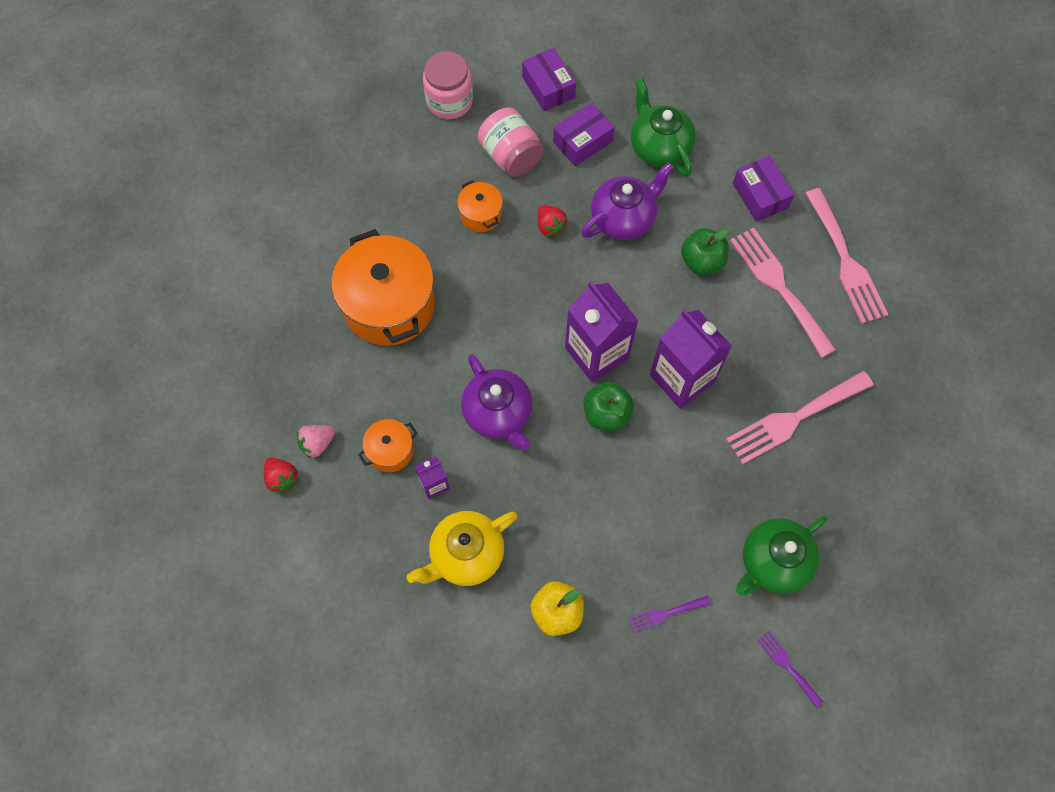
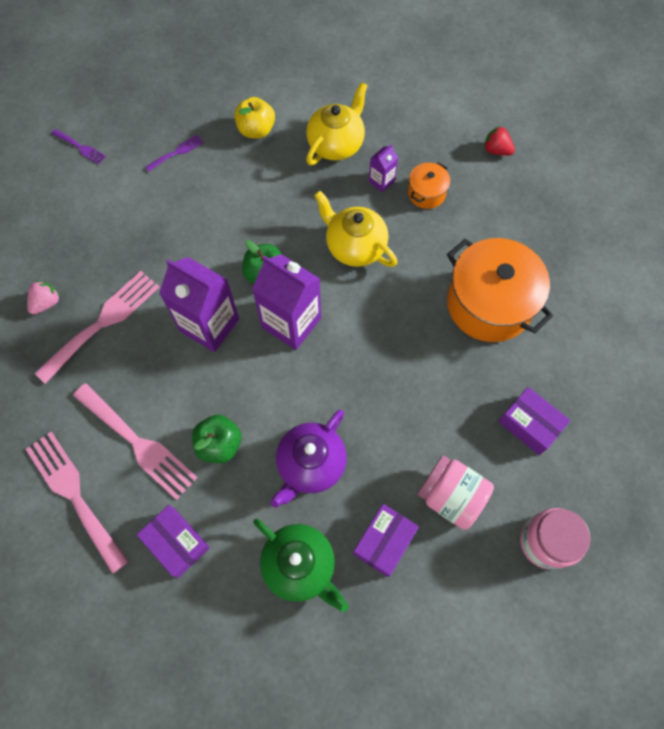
camera: 160 degrees right, 0 degrees up
pink strawberry [297,425,335,458] -> pink strawberry moved to [27,281,60,315]
orange pot [457,180,503,232] -> none
purple teapot [461,354,533,450] -> yellow teapot [314,190,397,267]
purple box [522,48,576,111] -> purple box moved to [498,387,571,455]
red strawberry [538,205,567,237] -> none
green teapot [736,516,827,595] -> none

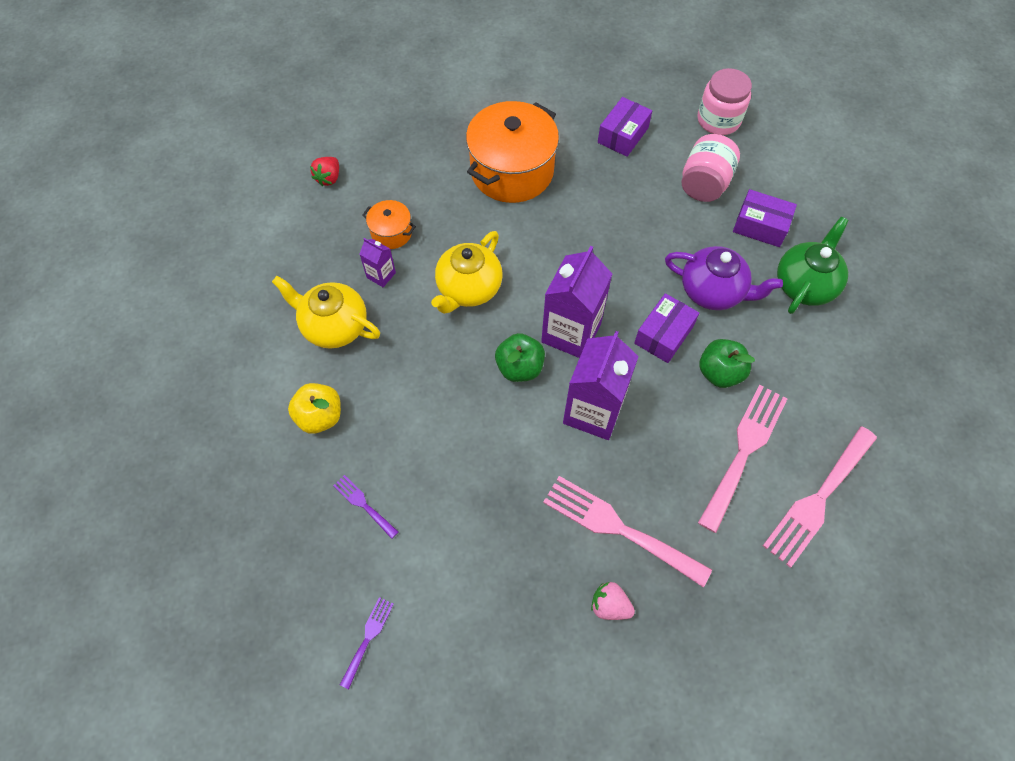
camera: 100 degrees left, 5 degrees down
purple box [137,505,210,578] -> purple box moved to [634,293,699,363]

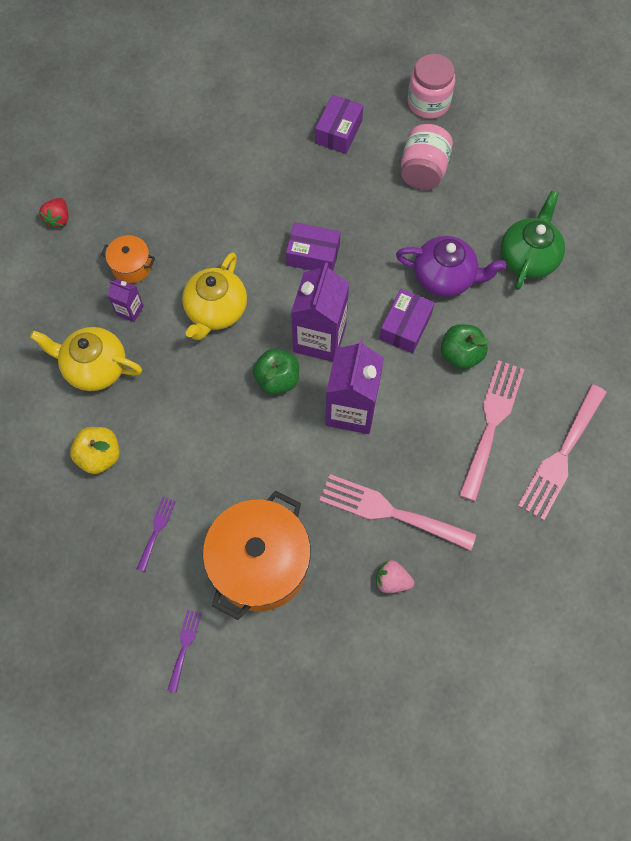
camera: 10 degrees left, 5 degrees up
purple fork [333,475,398,539] -> purple fork turned 75 degrees clockwise [137,497,176,572]
orange pot [466,101,559,203] -> orange pot moved to [203,490,311,620]
purple box [733,189,797,247] -> purple box moved to [286,222,340,271]

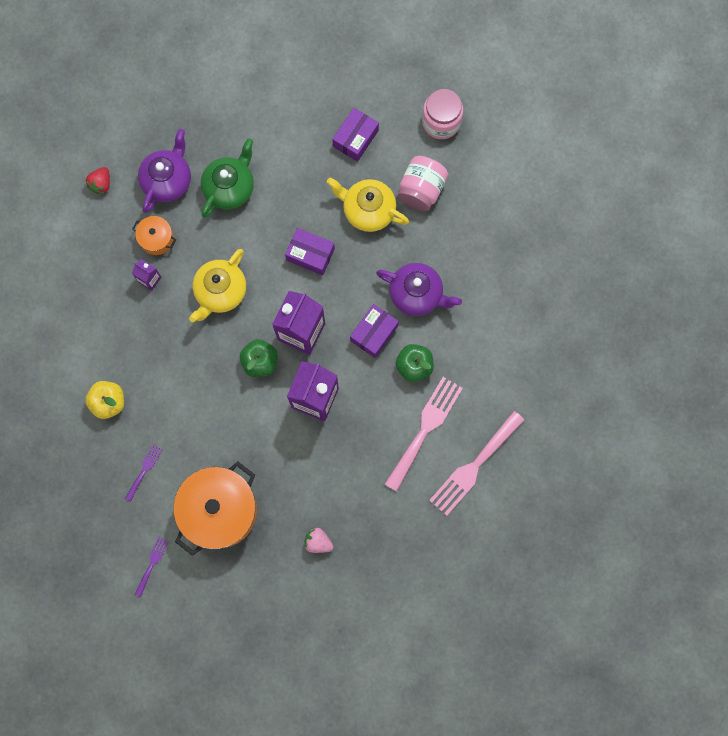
camera: 10 degrees right, 10 degrees up
yellow teapot [30,327,142,391] -> yellow teapot moved to [327,178,409,232]
pink fork [319,474,476,551] -> none
green teapot [501,191,565,290] -> green teapot moved to [201,138,254,218]
none -> purple teapot [138,129,191,213]

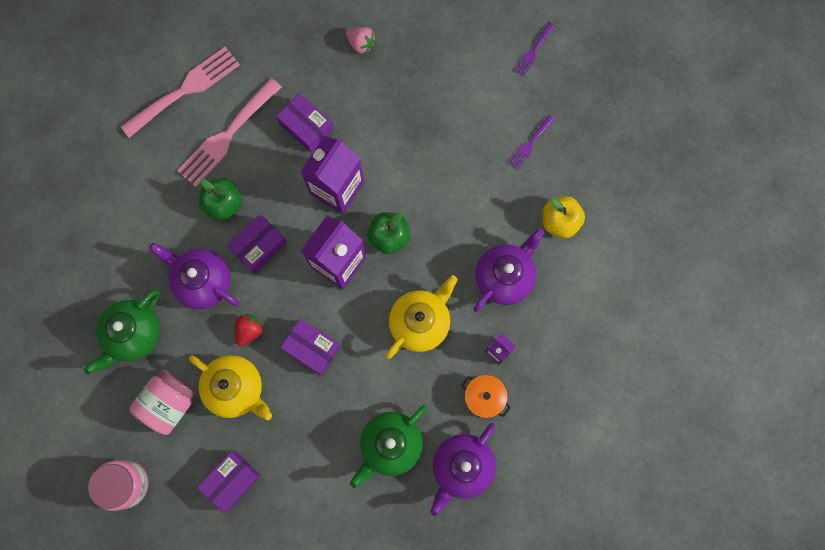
camera: 170 degrees left, 0 degrees up
red strawberry [85,167,110,194] -> red strawberry moved to [235,314,264,346]
orange pot [174,462,257,556] -> none
none -> green teapot [84,289,160,375]
none -> purple box [276,93,334,152]
none -> purple teapot [473,228,545,312]

